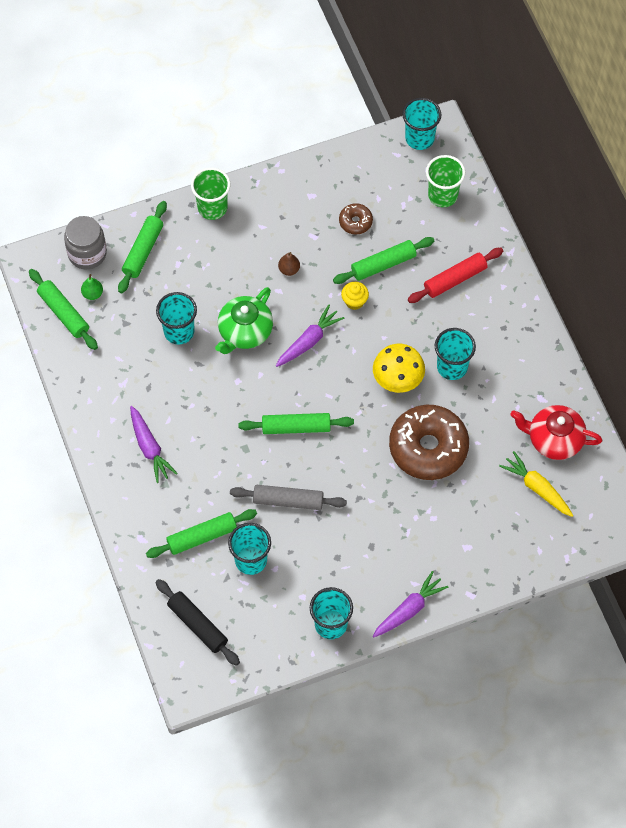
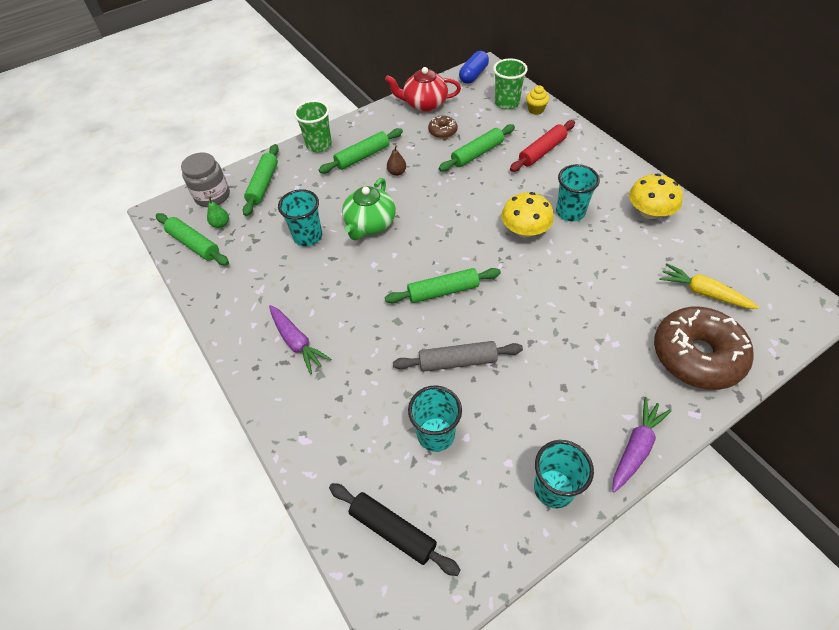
camera: 10 degrees left, 10 degrees down
green rolling pin [146,509,257,558] -> green rolling pin moved to [319,128,403,173]
purple carrot [276,305,345,367] -> none
yellow cupcake [341,282,369,310] -> yellow cupcake moved to [526,85,549,115]
brown donut [389,405,469,480] -> brown donut moved to [654,307,754,390]
turquoise cup [402,98,442,150] -> blue capsule [459,51,489,84]
red teapot [510,405,602,460] -> red teapot moved to [385,67,461,112]
none -> yellow mushroom [629,173,683,219]

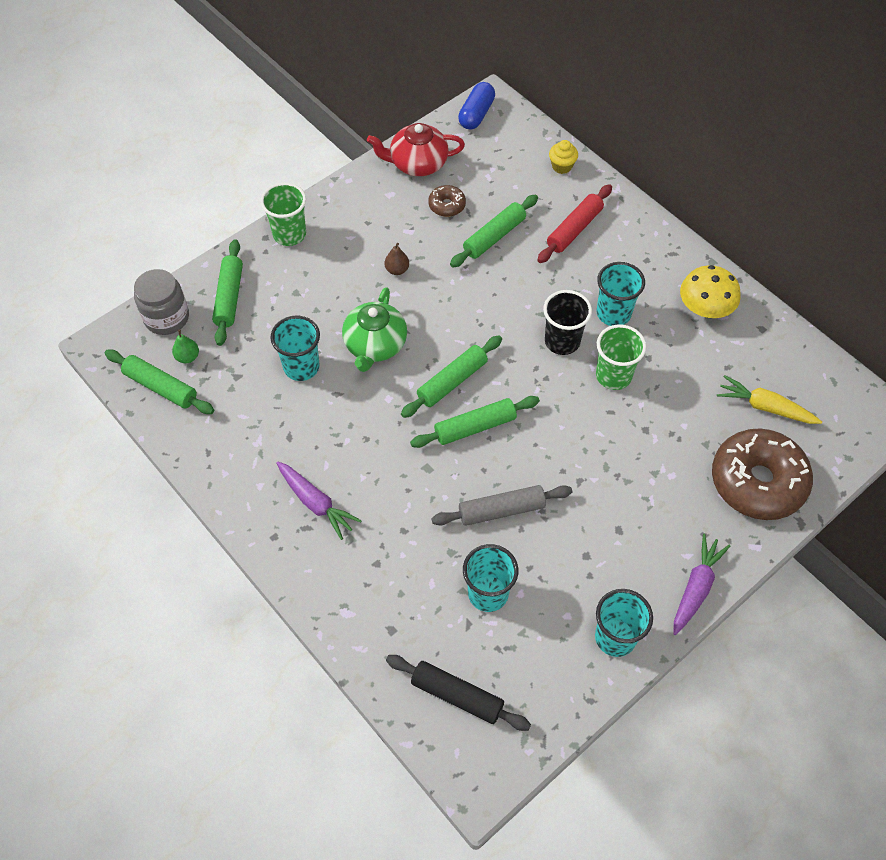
camera: 10 degrees left, 5 degrees up
green rolling pin [319,128,403,173] -> green rolling pin moved to [401,335,502,418]
green cup [493,58,528,110] -> green cup moved to [596,325,647,390]
yellow mushroom [501,192,554,238] -> black cup [543,290,592,355]

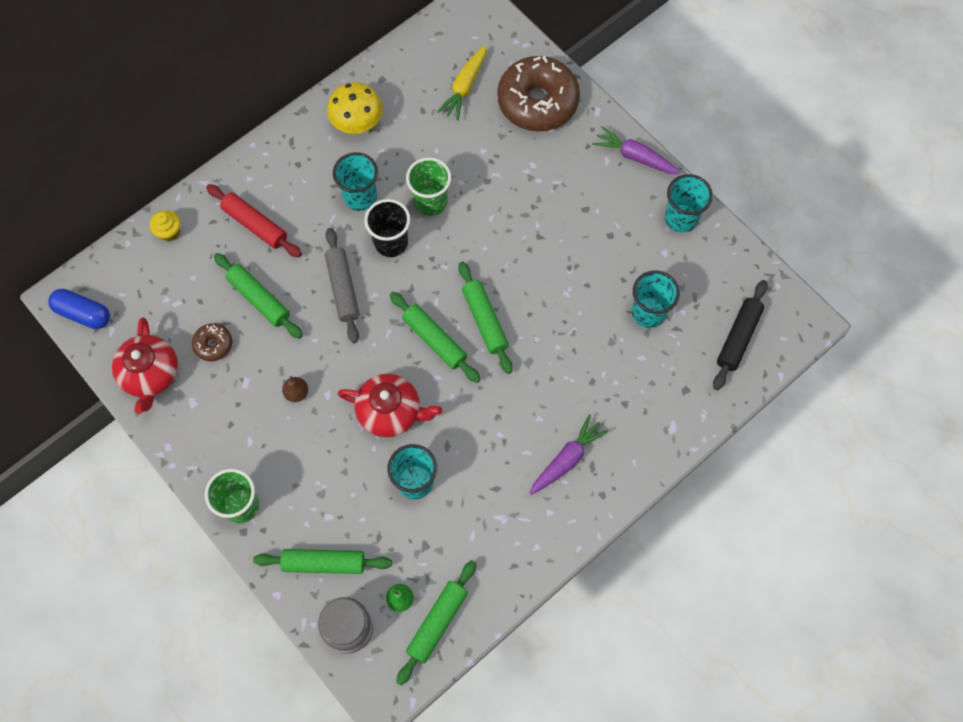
camera: 90 degrees left, 10 degrees up
green teapot [342,287,407,372] -> red teapot [338,374,442,437]
grey rolling pin [431,485,572,526] -> grey rolling pin moved to [325,228,360,343]

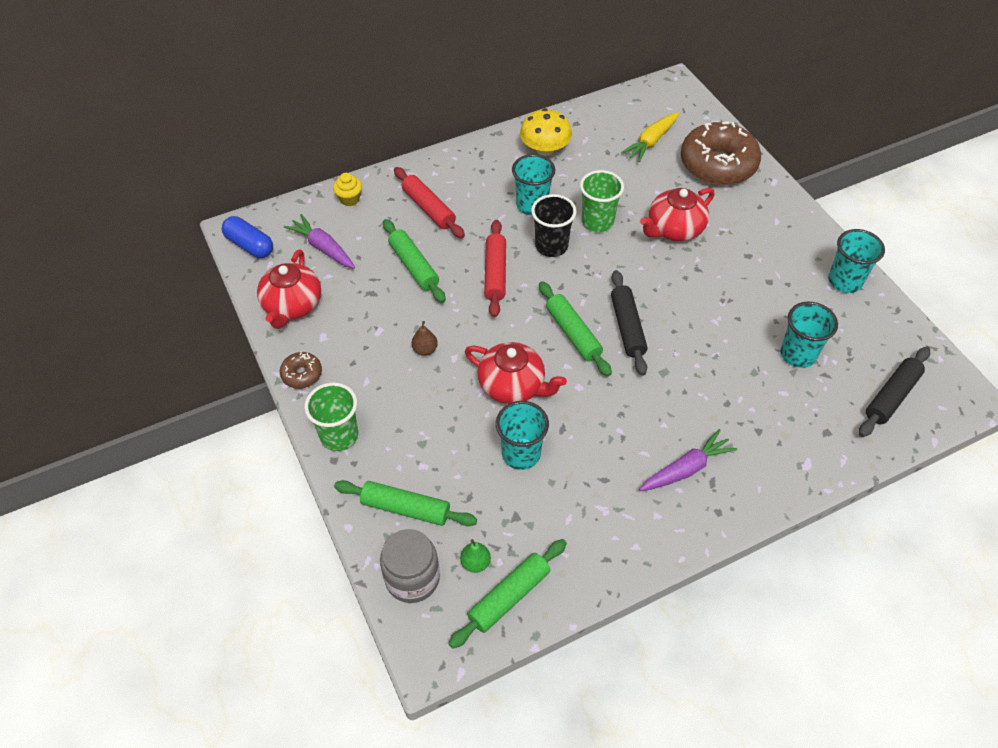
camera: 15 degrees right, 15 degrees down
brown donut [192,323,232,361] -> brown donut moved to [280,352,322,389]
grey rolling pin [325,228,360,343] -> red rolling pin [484,220,506,318]
green rolling pin [458,261,513,374] -> black rolling pin [611,270,648,376]
purple carrot [592,126,681,175] -> purple carrot moved to [284,214,355,269]
none -> red teapot [640,188,715,241]

